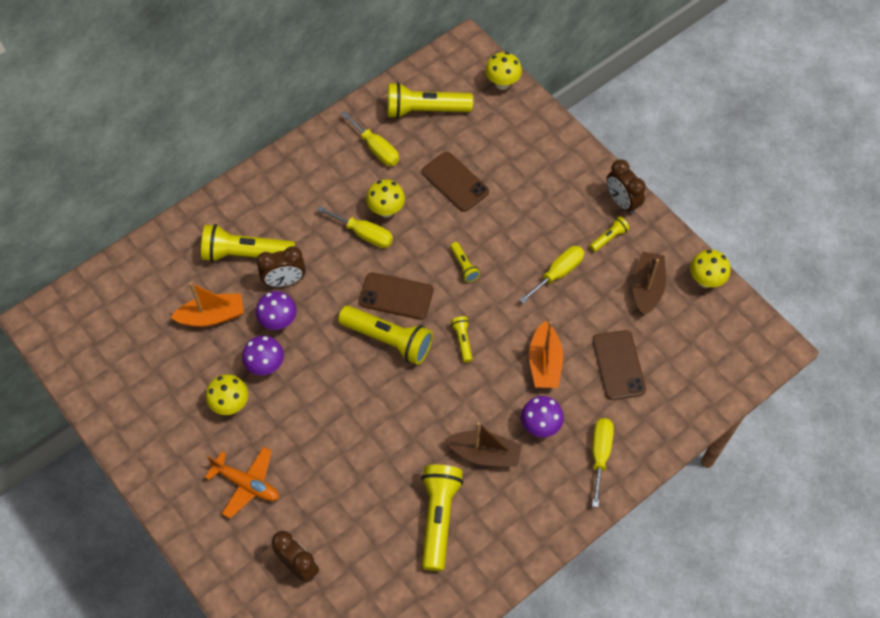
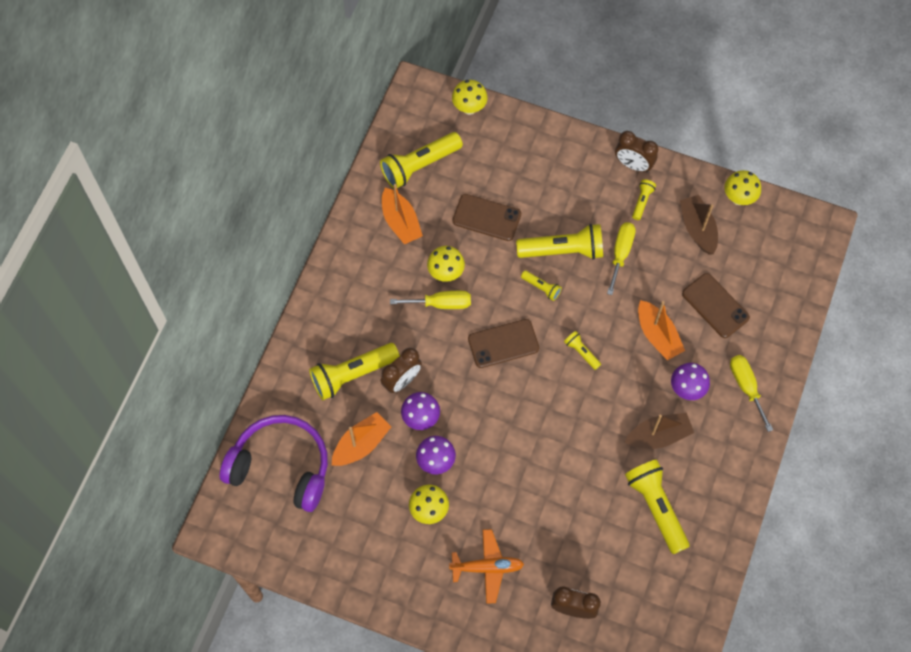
camera: 30 degrees left, 5 degrees up
yellow flashlight [338,306,433,365] -> yellow flashlight moved to [516,224,603,260]
yellow screwdriver [341,111,399,166] -> orange boat [382,184,423,244]
none -> purple headphones [220,415,328,512]

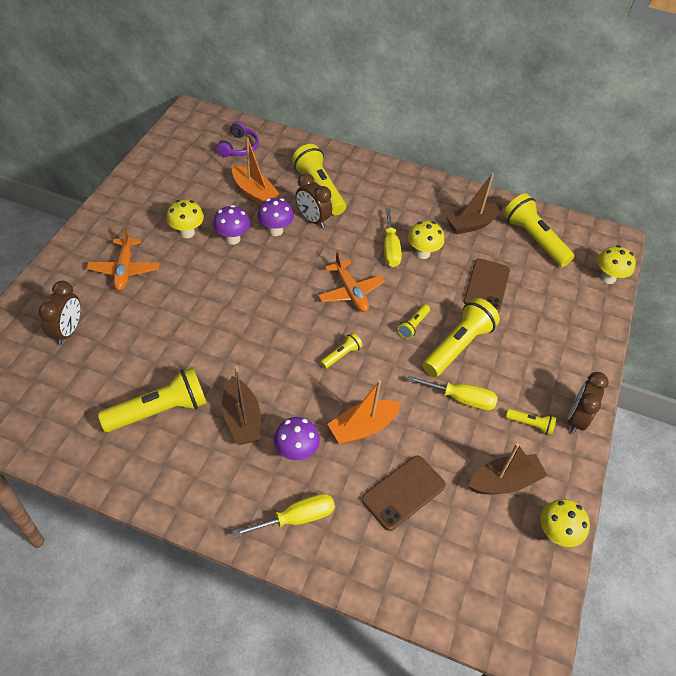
camera: 85 degrees right, 15 degrees down
purple headphones [220,415,328,512] -> purple headphones [216,121,259,157], size x0.50
orange boat [382,184,423,244] -> brown boat [446,173,503,234]
brown phone [468,319,539,368] -> orange plane [318,251,385,312]
yellow flashlight [516,224,603,260] -> yellow flashlight turned 135 degrees counterclockwise [423,298,500,377]

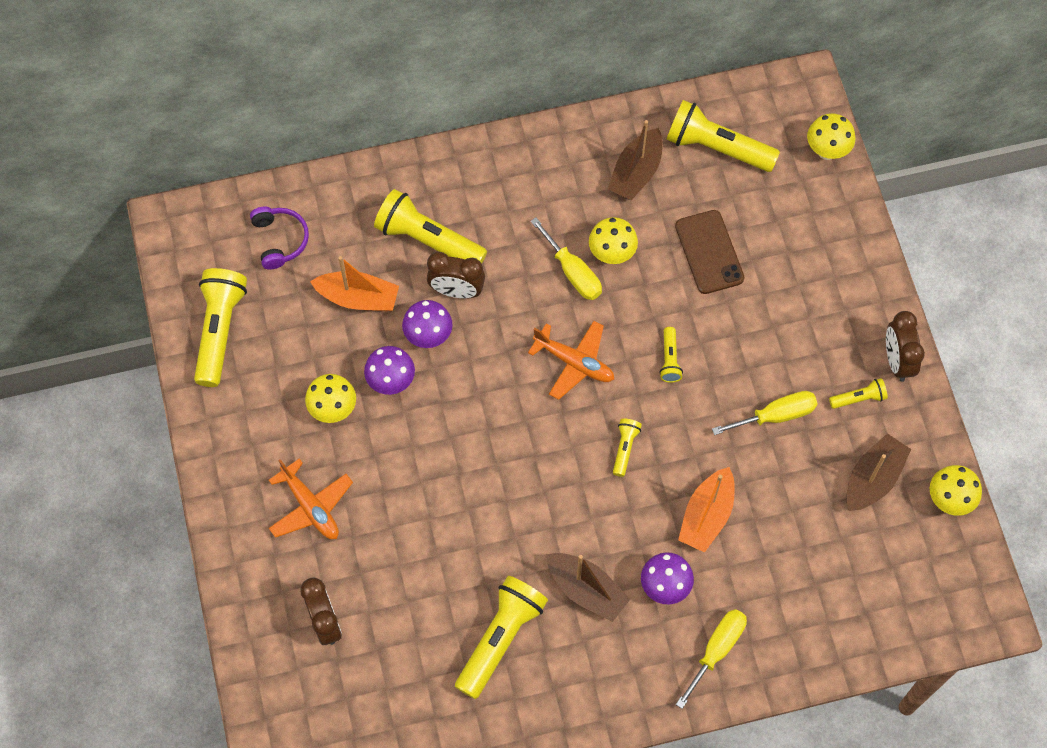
camera: 30 degrees left, 15 degrees up
brown phone [362,456,446,531] -> none
yellow flashlight [423,298,500,377] -> yellow flashlight moved to [194,268,247,387]

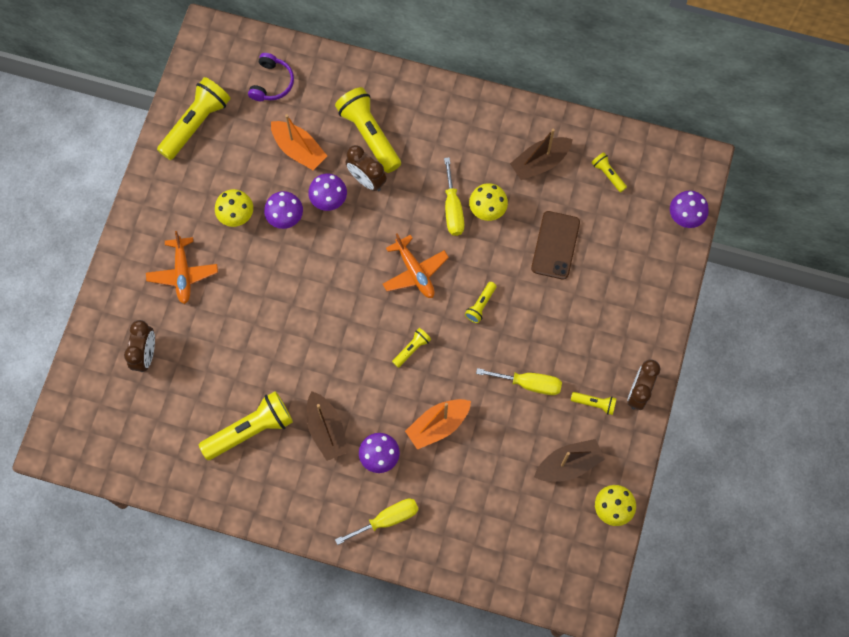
camera: 30 degrees right, 5 degrees up
yellow flashlight [666,100,780,172] -> yellow flashlight [591,152,627,192], size x0.48
yellow mushroom [807,113,855,160] -> purple mushroom [670,191,709,228]

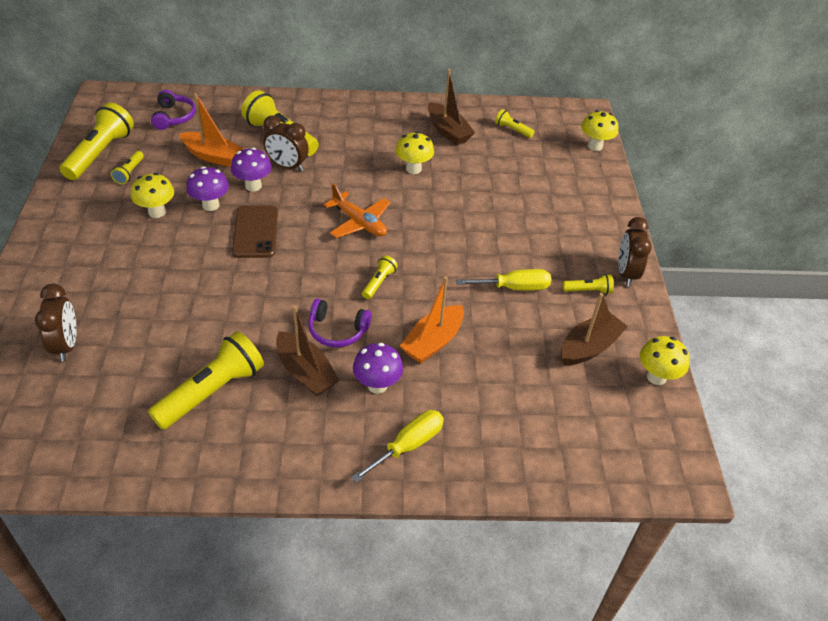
camera: 20 degrees left, 25 degrees down
orange plane [146,231,218,304] -> none
yellow screwdriver [444,157,464,236] -> none
yellow flashlight [465,282,497,323] -> yellow flashlight moved to [111,151,144,184]
brown boat [510,129,573,180] -> brown boat turned 75 degrees counterclockwise [428,69,475,145]
brown phone [531,211,580,280] -> brown phone moved to [232,205,278,258]
purple mushroom [670,191,709,228] -> yellow mushroom [581,110,618,151]
none -> purple headphones [308,299,372,347]

